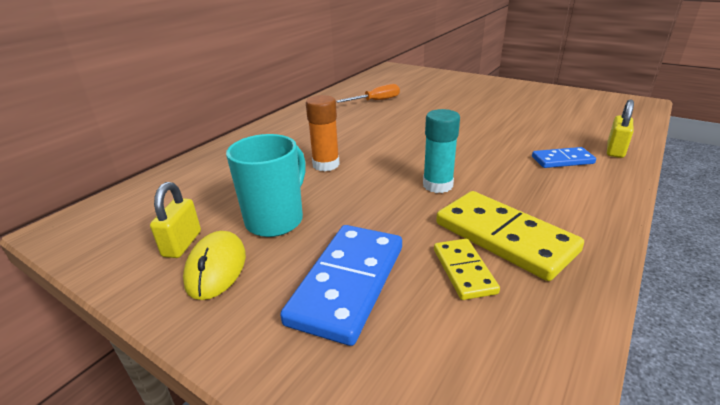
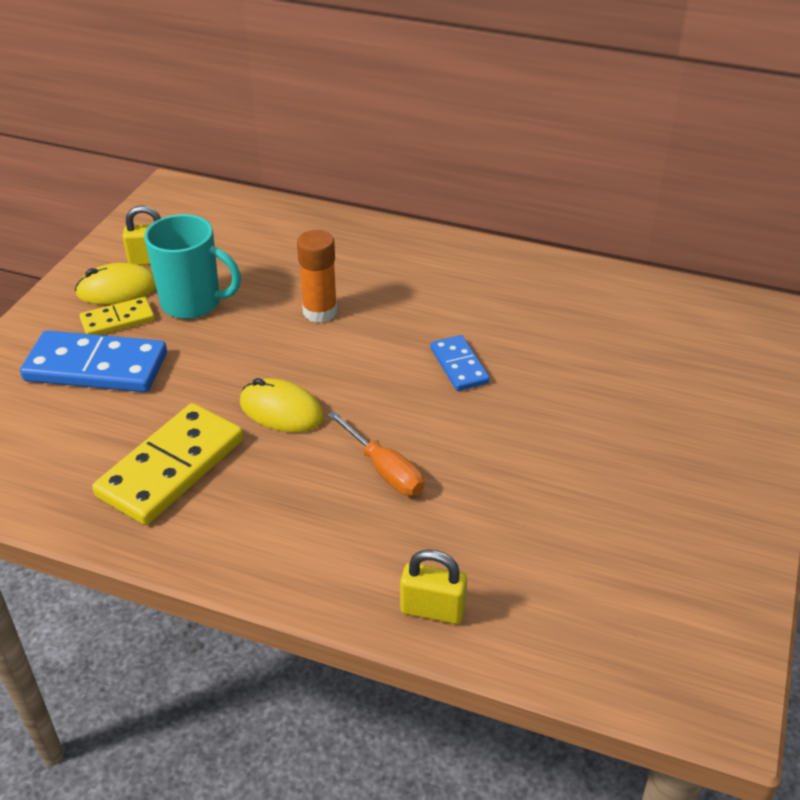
camera: 75 degrees right, 10 degrees up
orange screwdriver [336,84,400,103] -> orange screwdriver moved to [328,411,424,496]
turquoise glue stick [423,109,460,193] -> yellow mouse [240,378,324,433]
yellow domino [434,239,500,300] -> yellow domino moved to [79,297,155,335]
blue domino [532,147,596,168] -> blue domino moved to [430,335,490,391]

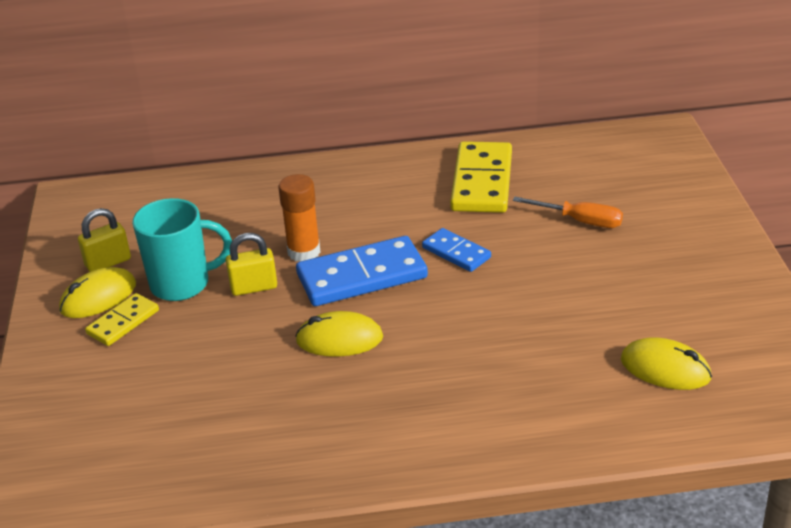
camera: 25 degrees left, 5 degrees down
blue domino [20,330,167,392] -> blue domino moved to [296,236,428,306]
yellow domino [92,403,244,525] -> yellow domino moved to [450,141,512,213]
orange screwdriver [328,411,424,496] -> orange screwdriver moved to [513,197,623,228]
yellow padlock [400,549,467,624] -> yellow padlock moved to [226,233,277,296]
none -> yellow mouse [621,337,712,390]

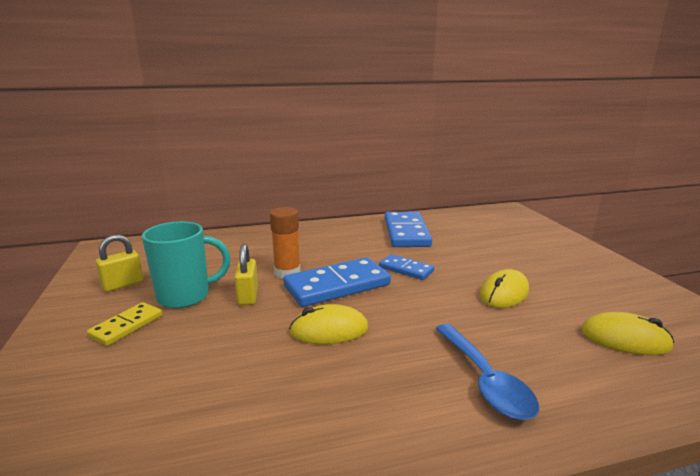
camera: 10 degrees left, 15 degrees down
yellow mouse [59,267,136,318] -> yellow mouse moved to [480,269,529,308]
yellow padlock [226,233,277,296] -> yellow padlock turned 75 degrees counterclockwise [234,244,258,305]
yellow domino [450,141,512,213] -> blue domino [385,212,432,247]
orange screwdriver [513,197,623,228] -> none
none -> blue spoon [435,324,539,420]

